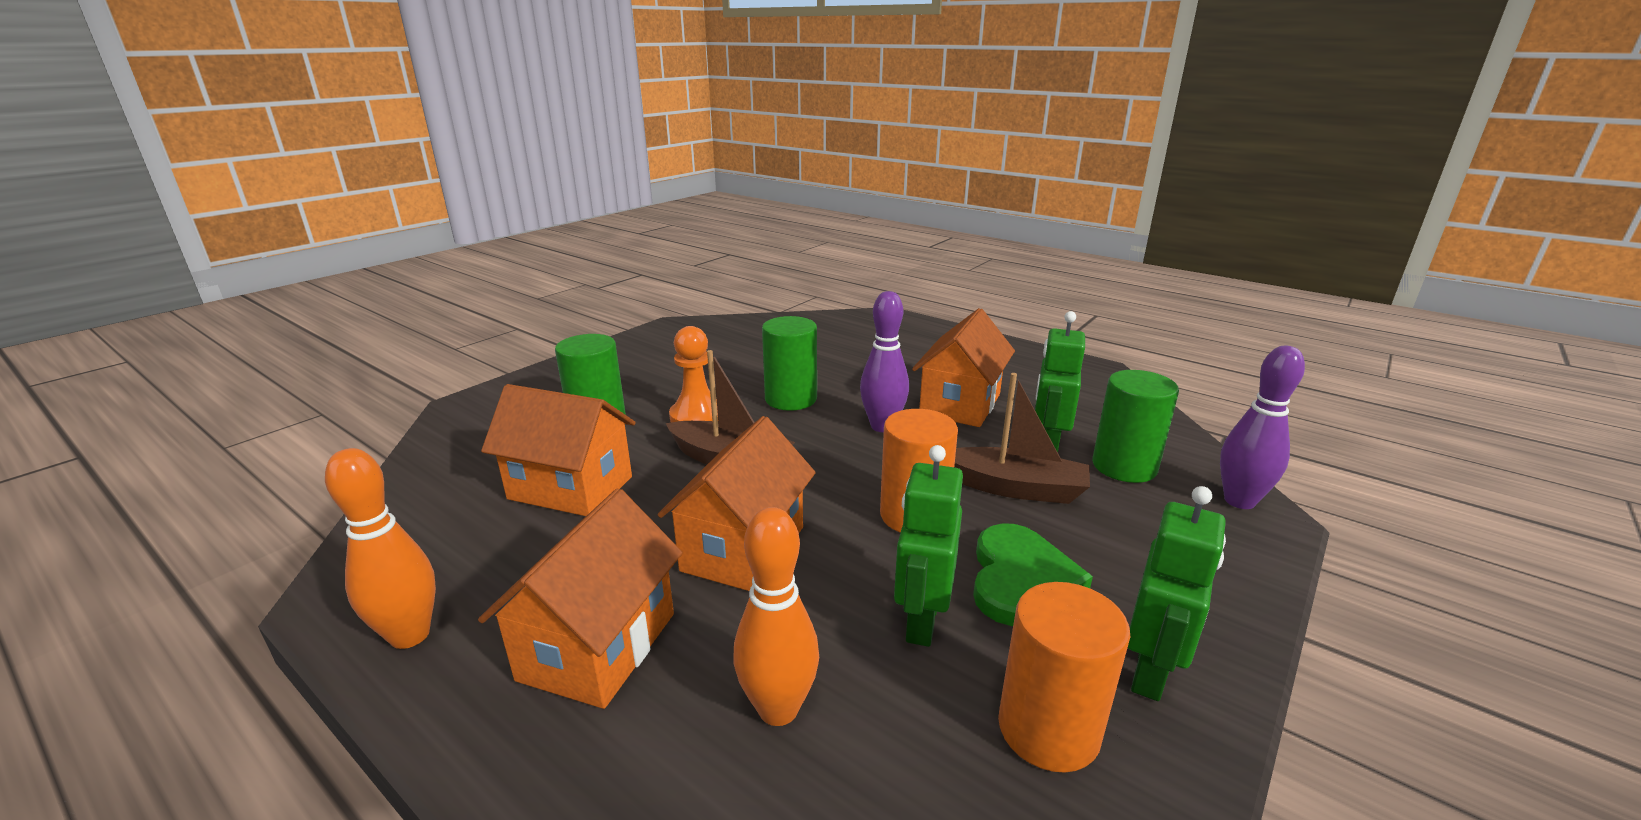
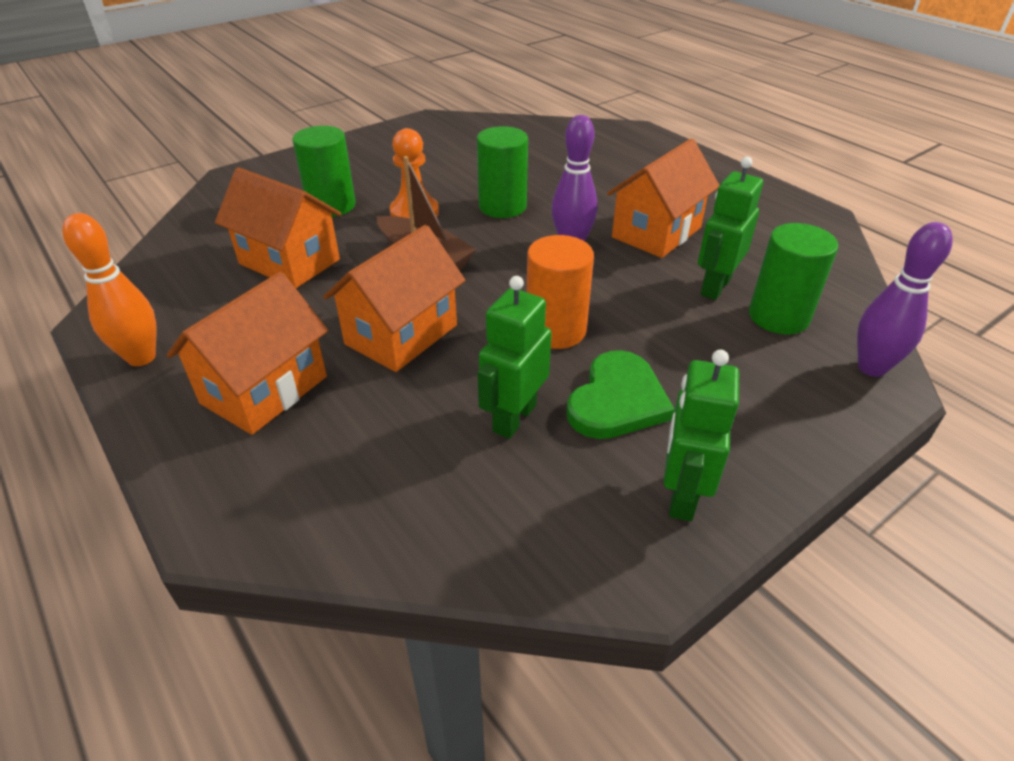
camera: 15 degrees right, 15 degrees up
orange bowling pin [733,507,819,726] -> none
brown boat [954,373,1090,504] -> none
orange cylinder [998,582,1130,773] -> none
green robot [1128,486,1226,701] -> green robot turned 150 degrees clockwise [664,350,739,521]

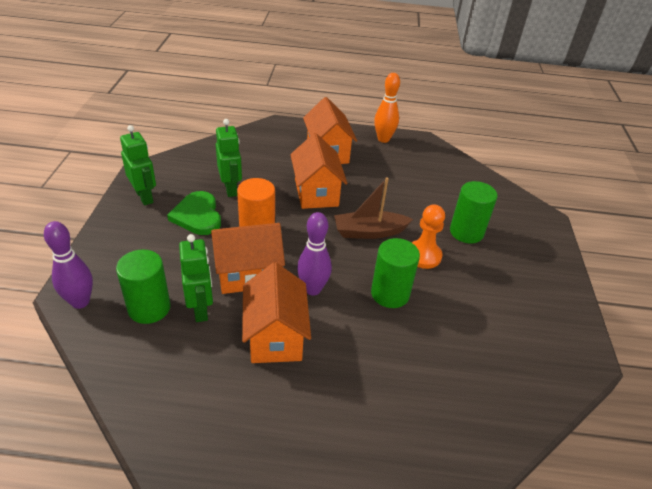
camera: 130 degrees right, 0 degrees up
orange house [215,167,341,288] -> orange house moved to [211,223,285,294]

